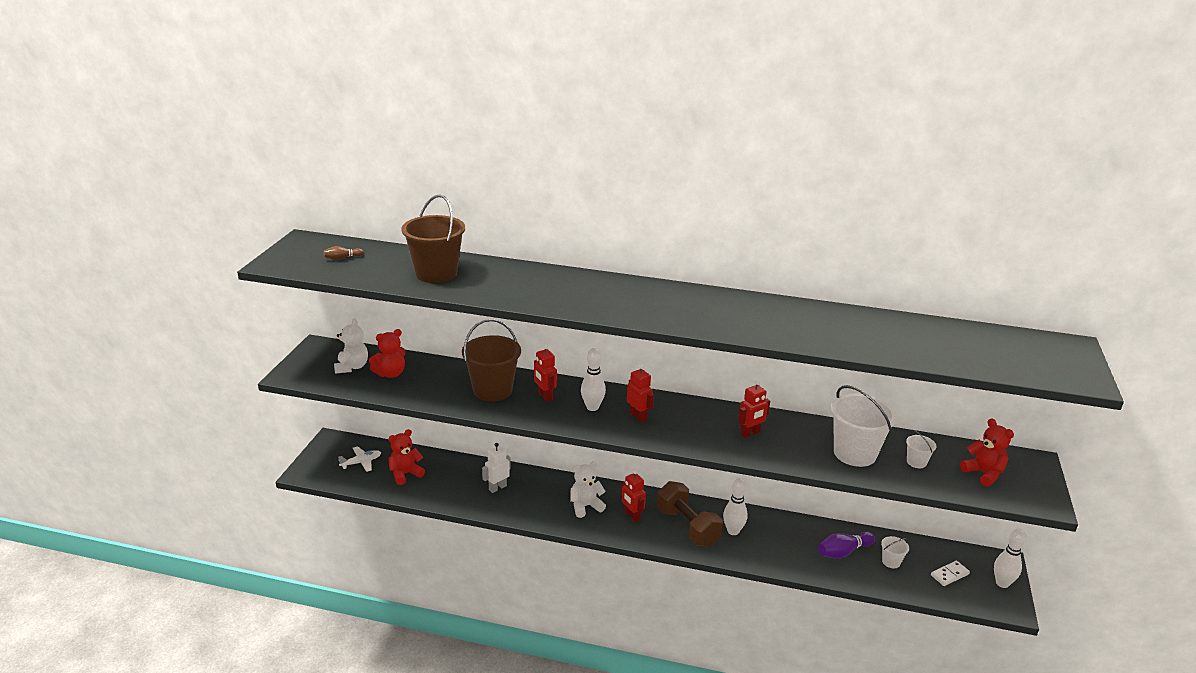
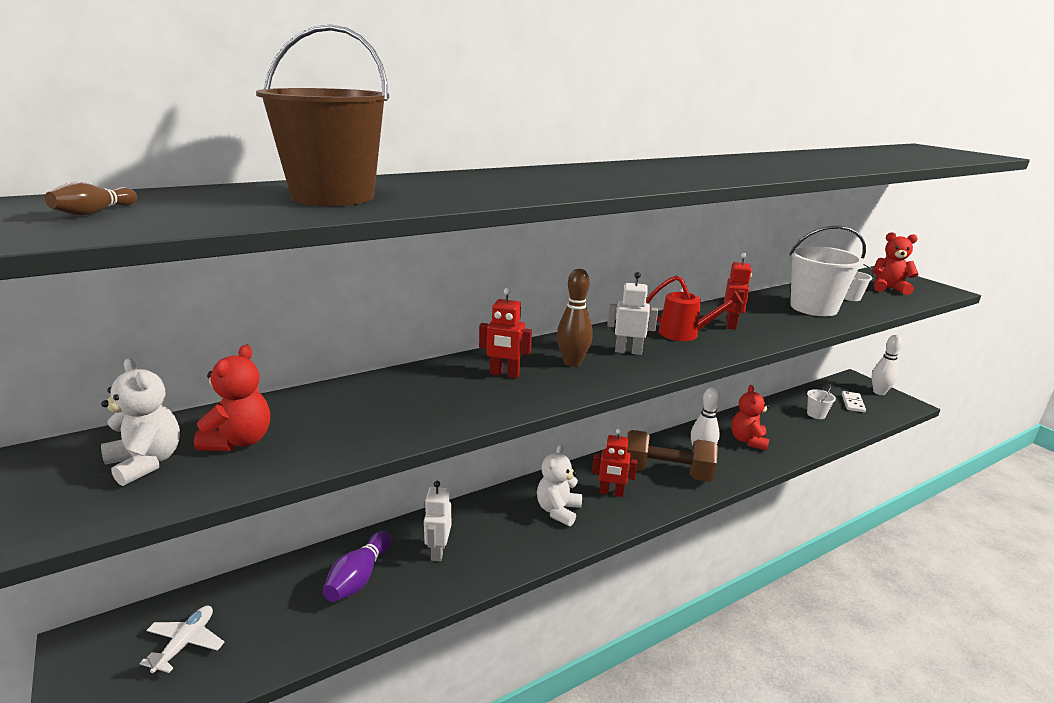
camera: 45 degrees left, 5 degrees down
red teddy bear [388,429,425,485] -> red teddy bear moved to [732,385,770,450]
brown bucket [462,319,521,402] -> none
white bowling pin [581,348,606,411] -> brown bowling pin [557,269,593,367]
red robot [627,364,654,423] -> white robot [607,272,658,355]
purple bowling pin [818,532,875,559] -> purple bowling pin moved to [323,531,391,602]
none -> red watering can [646,276,743,341]

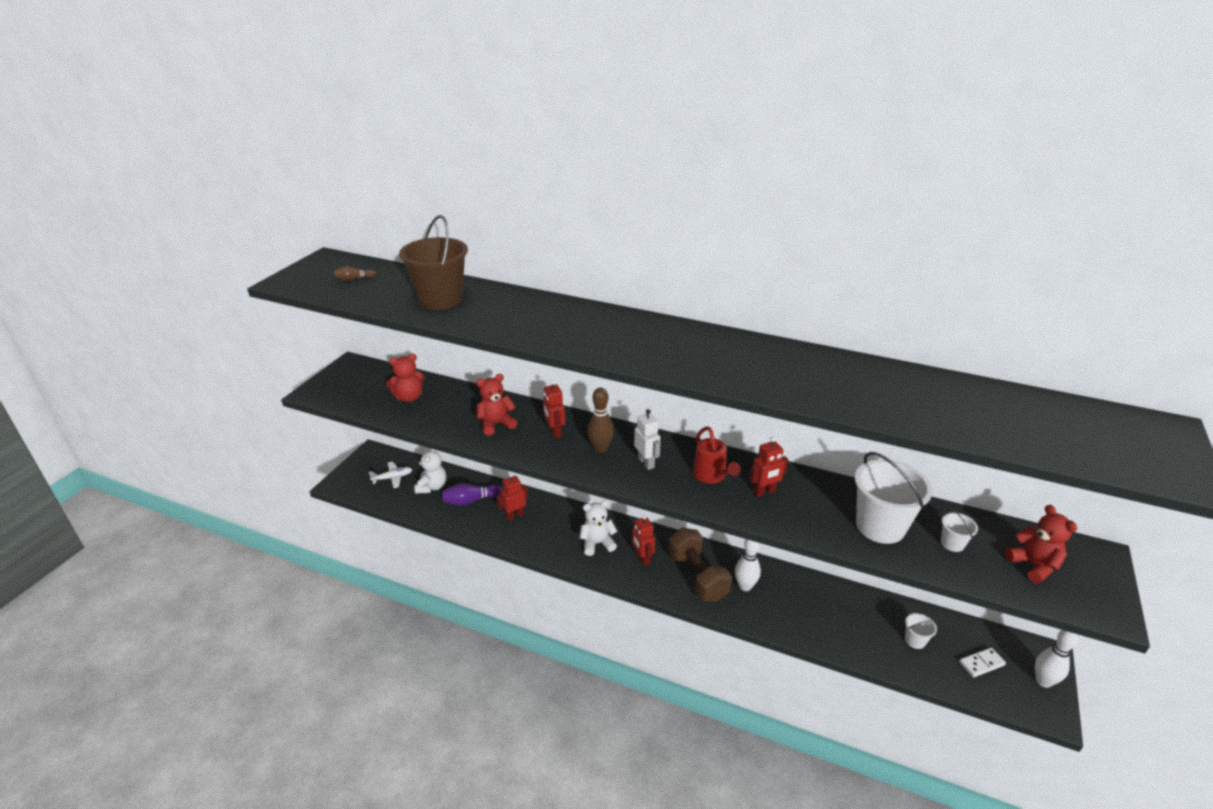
camera: 55 degrees right, 10 degrees up
white teddy bear [101,358,180,486] -> white teddy bear moved to [415,449,446,494]
white robot [424,481,451,561] -> red robot [497,473,528,521]
red teddy bear [732,385,770,450] -> red teddy bear moved to [476,374,517,436]

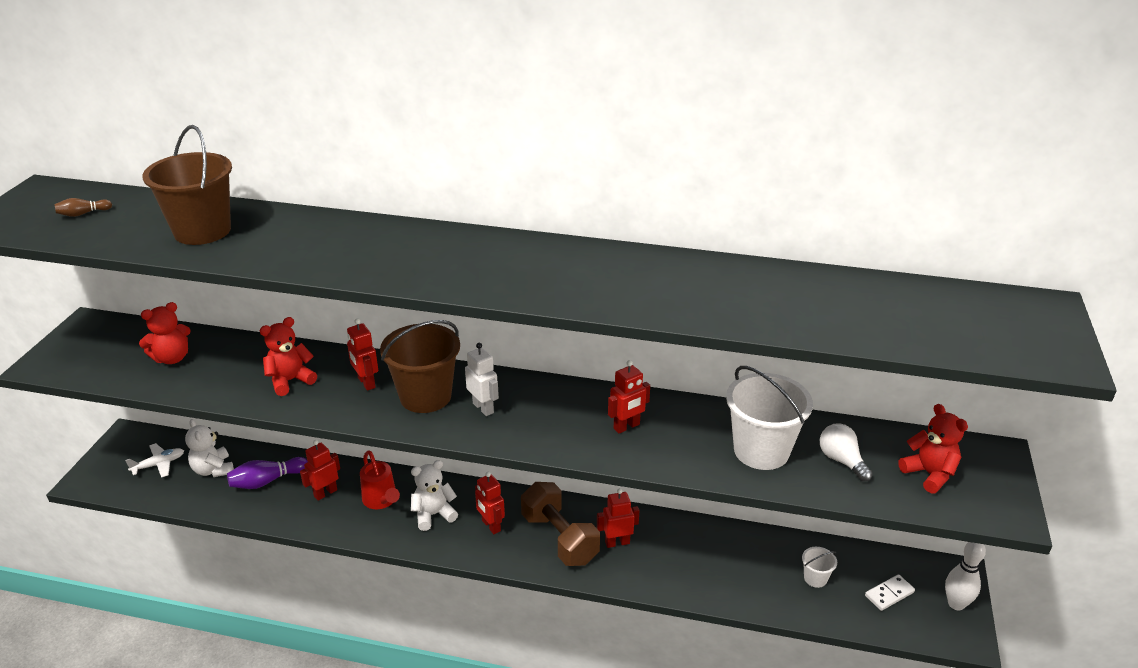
camera: 10 degrees left, 0 degrees up
white teddy bear [415,449,446,494] -> white teddy bear turned 150 degrees clockwise [185,419,234,477]
brown bowling pin [587,388,614,453] -> brown bucket [380,320,460,413]
red watering can [693,427,741,484] -> red watering can moved to [360,450,400,509]
white bowling pin [735,539,761,591] -> red robot [597,488,640,548]
white bucket [941,509,978,552] -> white light bulb [820,423,873,481]

